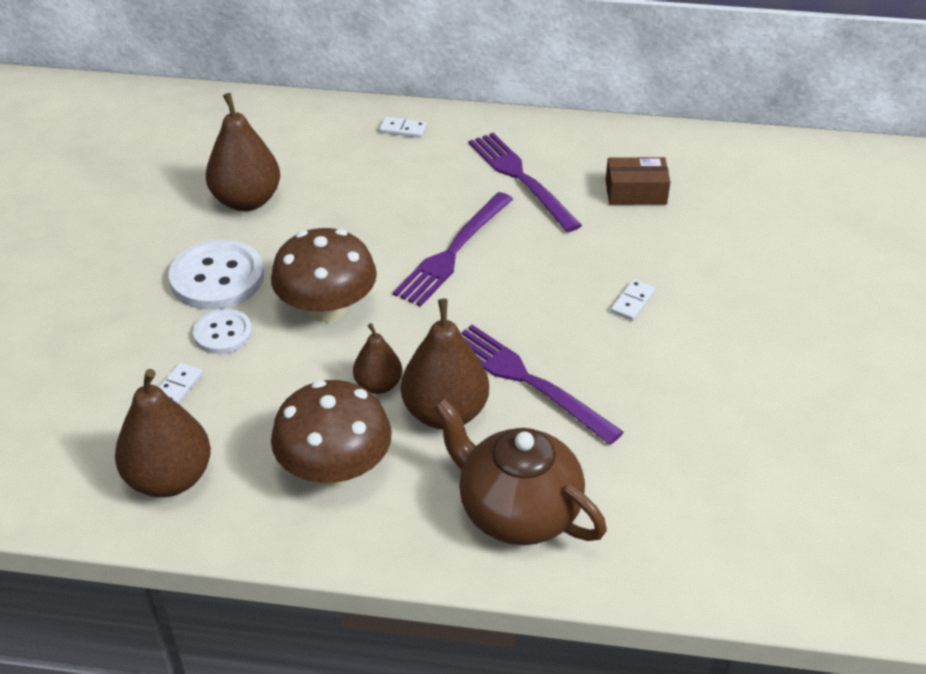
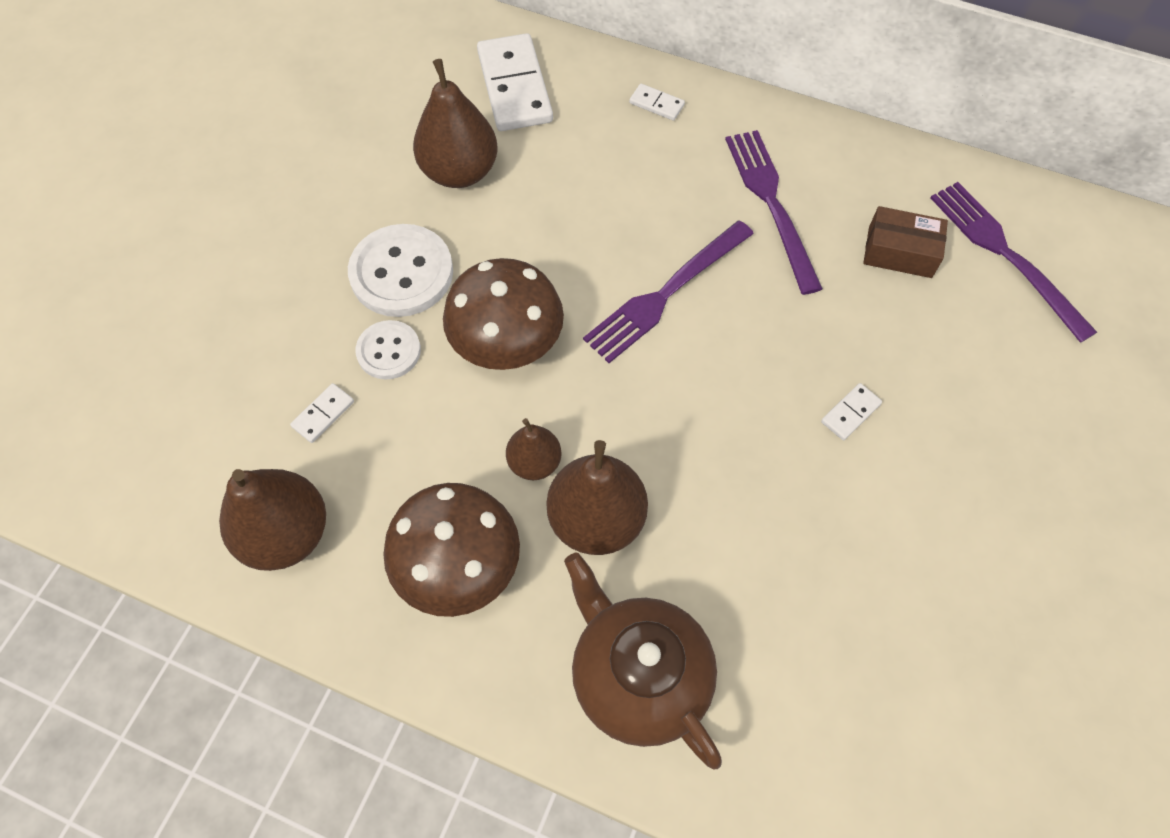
camera: 15 degrees right, 20 degrees up
purple fork [462,325,624,445] -> purple fork moved to [930,182,1097,343]
none -> white domino [477,33,553,131]

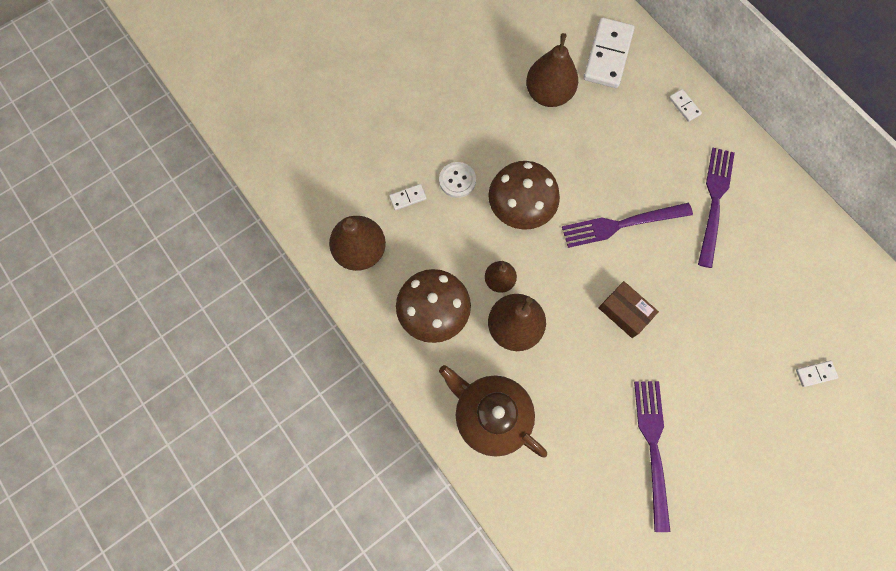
camera: 30 degrees right, 10 degrees up
white button [348,224,453,317] -> none
brown teapot [564,553,722,769] -> brown teapot turned 45 degrees counterclockwise [439,365,547,458]
white domino [821,383,882,440] -> white domino moved to [796,361,839,387]
brown box [864,206,948,278] -> brown box moved to [598,281,659,338]
purple fork [930,182,1097,343] -> purple fork moved to [634,381,670,532]

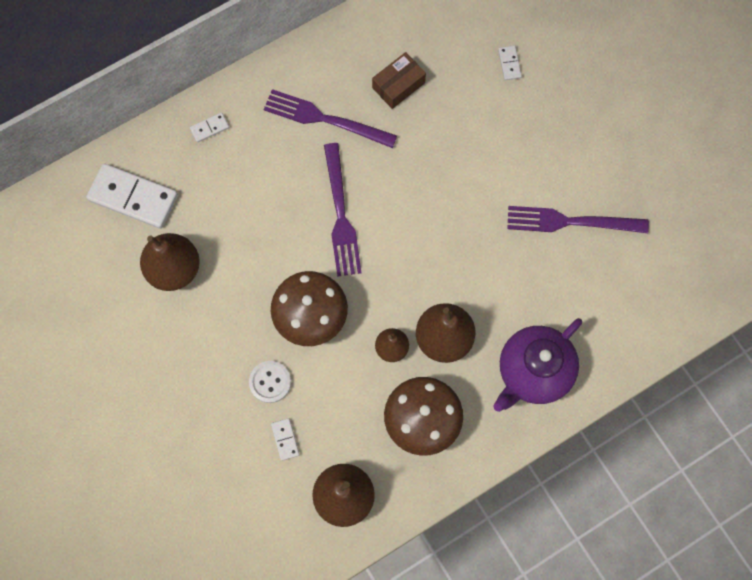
camera: 85 degrees left, 0 degrees up
brown teapot [439,365,547,458] -> purple teapot [493,318,582,412]
brown box [598,281,659,338] -> brown box moved to [372,52,426,109]

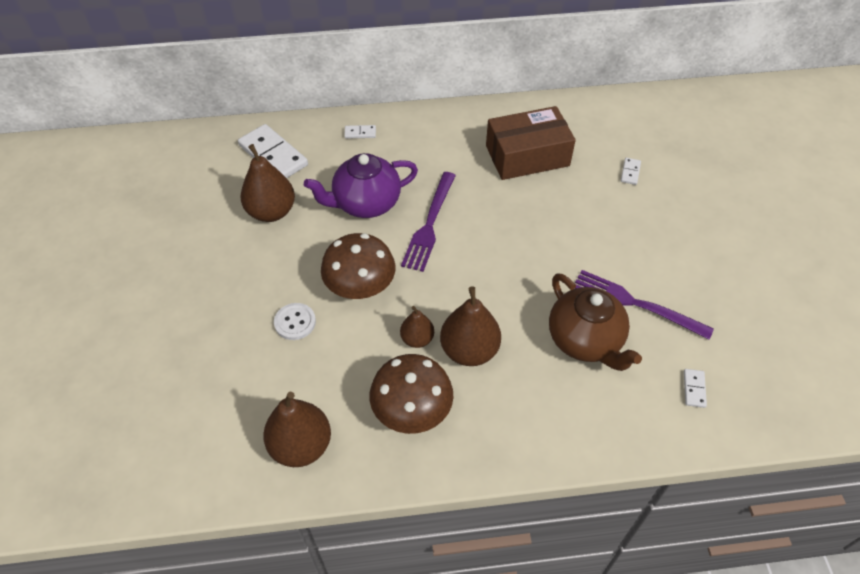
camera: 25 degrees right, 20 degrees down
purple fork [264,89,397,148] -> none
white domino [271,418,299,461] -> white domino moved to [684,369,707,408]
brown box [372,52,426,109] -> brown box [486,106,576,180], size x1.83
purple teapot [493,318,582,412] -> purple teapot moved to [304,153,418,218]
none -> brown teapot [549,273,642,371]

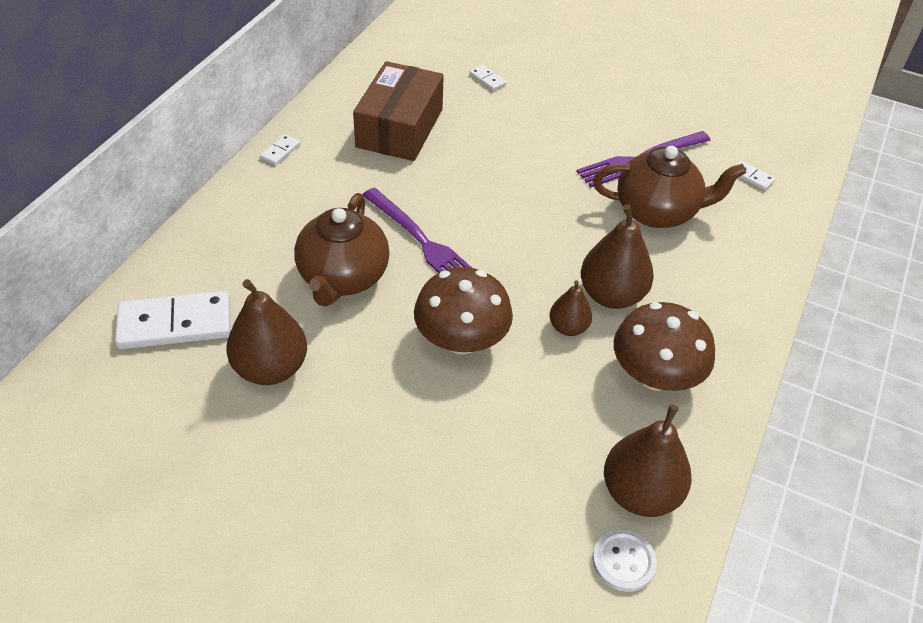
camera: 60 degrees left, 5 degrees down
white button [274,303,316,340] -> white button moved to [592,529,657,592]
purple teapot [304,153,418,218] -> brown teapot [294,193,390,306]
white domino [344,125,376,139] -> white domino moved to [260,134,300,165]

